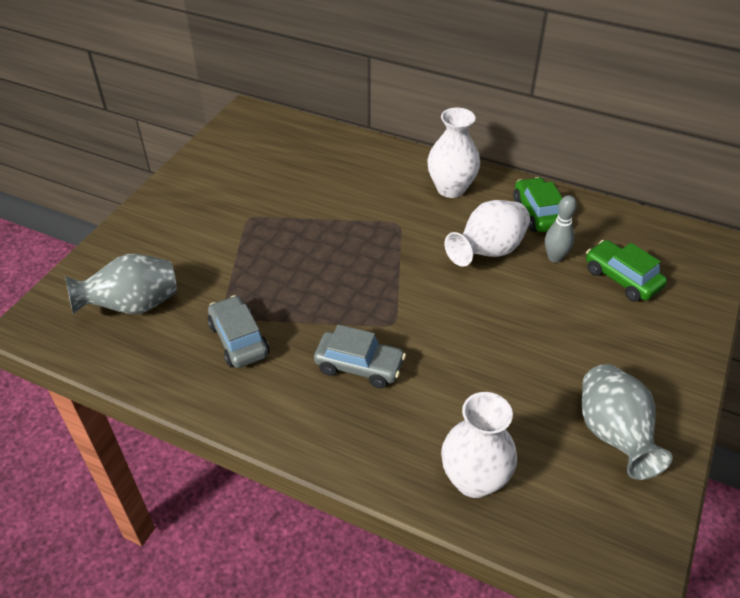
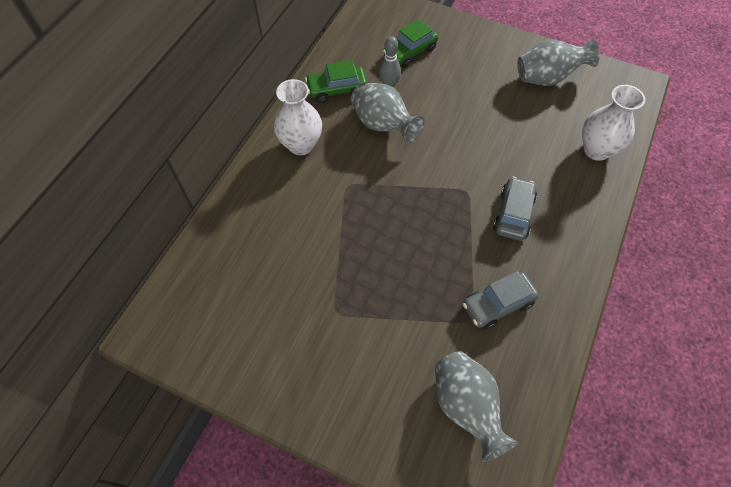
camera: 90 degrees left, 15 degrees up
white vase [445,200,530,267] -> grey vase [351,83,424,143]

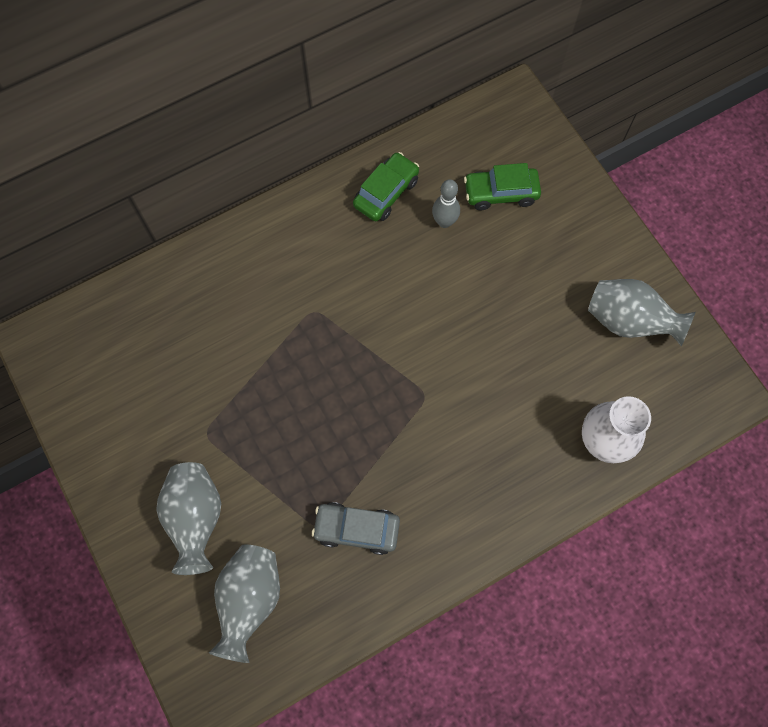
camera: 35 degrees right, 10 degrees up
white vase [274,79,322,155] -> none
green car [305,60,367,103] -> green car turned 105 degrees clockwise [353,152,419,221]
grey vase [351,83,424,143] -> grey vase moved to [156,462,221,575]
grey car [493,176,537,241] -> none

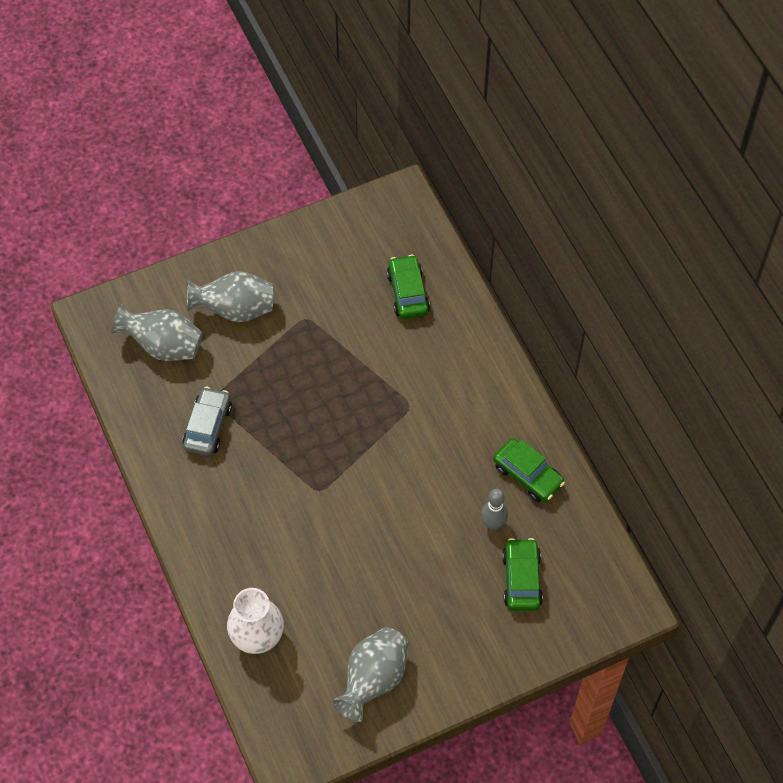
camera: 95 degrees right, 10 degrees down
none -> green car [387,255,430,319]

